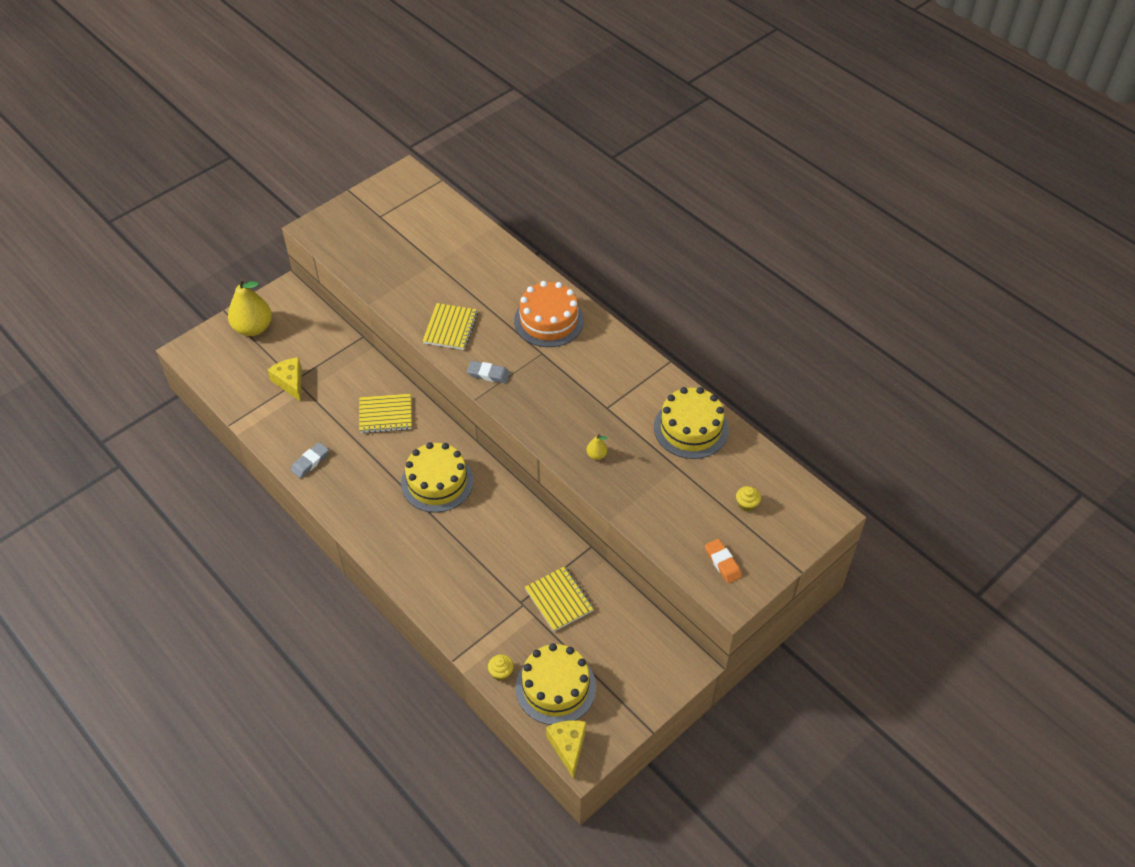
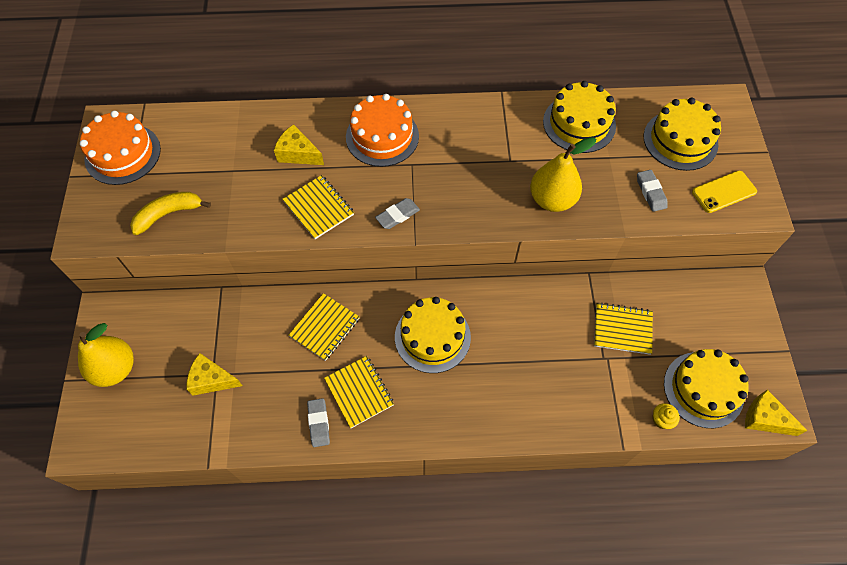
camera: 50 degrees left, 10 degrees up
yellow pear [587,434,607,460] -> yellow pear [530,137,596,212], size x2.34
orange eraser [705,539,742,583] -> yellow phone [692,171,757,213]
yellow cupcake [736,486,761,512] -> yellow cake [644,98,721,171]
none -> orange cake [80,111,161,185]
none -> yellow banana [130,192,211,235]
none -> yellow cheese [274,124,324,165]
none -> yellow notebook [324,356,394,428]
none -> grey eraser [637,170,668,212]

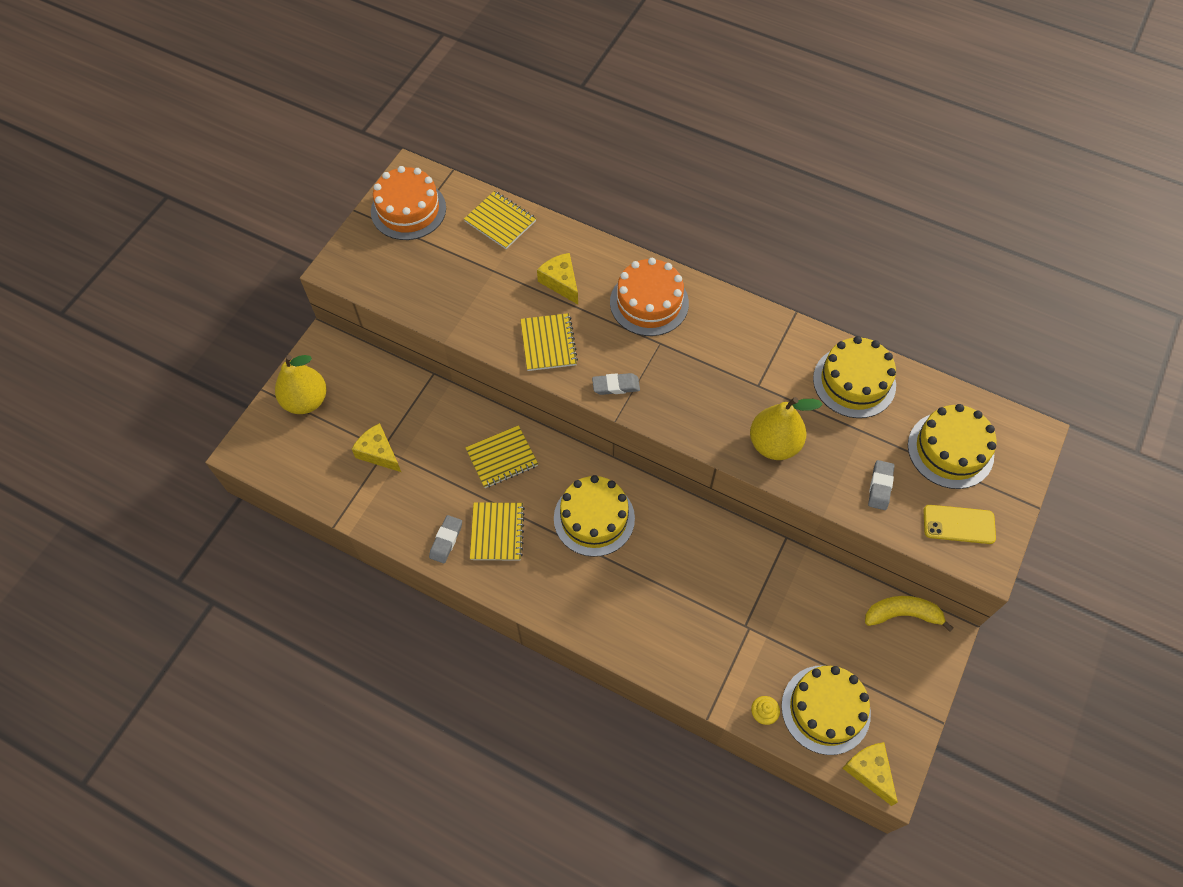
camera: 30 degrees right, 0 degrees up
yellow banana [130,192,211,235] -> yellow banana moved to [865,596,954,632]
yellow notebook [594,303,653,355] -> yellow notebook moved to [464,191,536,249]

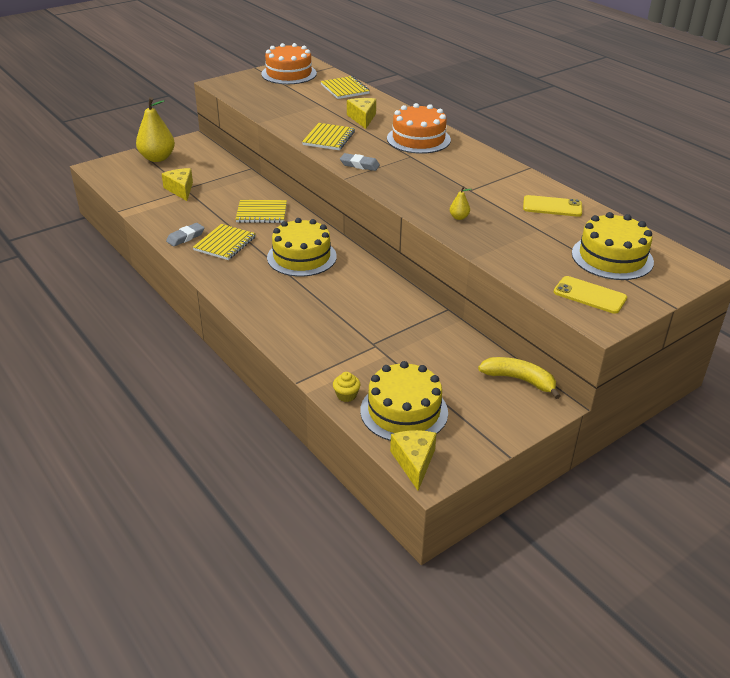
camera: 25 degrees right, 25 degrees down
yellow pear [750,397,823,460] -> yellow pear [450,186,472,220], size x0.43
yellow cake [813,336,896,418] -> yellow phone [523,195,582,217]
grey eraser [868,460,895,510] -> none

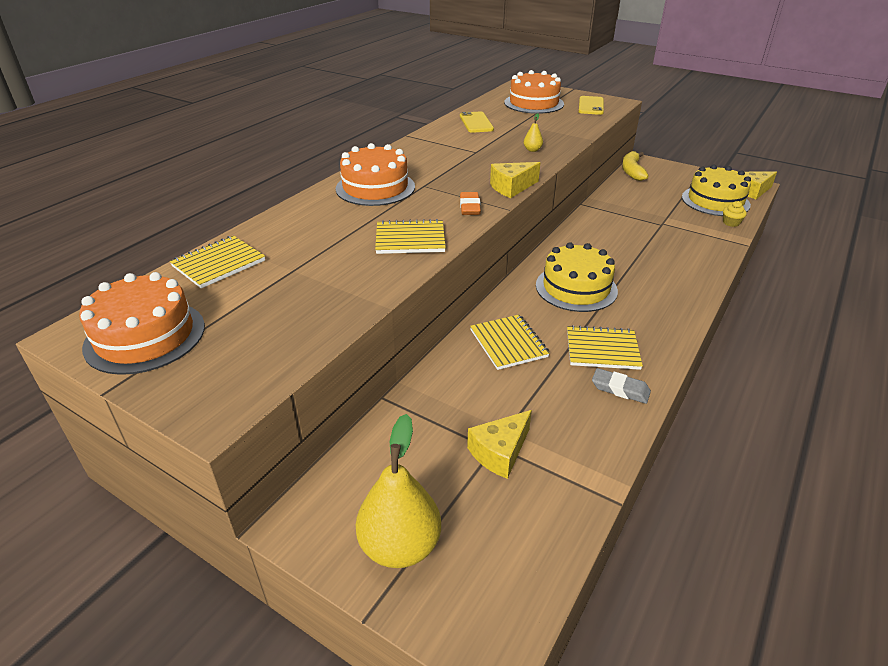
camera: 110 degrees left, 0 degrees up
grey eraser [340,153,380,171] -> orange eraser [460,192,481,215]
yellow cheese [347,98,376,129] -> yellow cheese moved to [490,162,541,198]
yellow cake [572,212,654,280] -> orange cake [504,70,564,114]

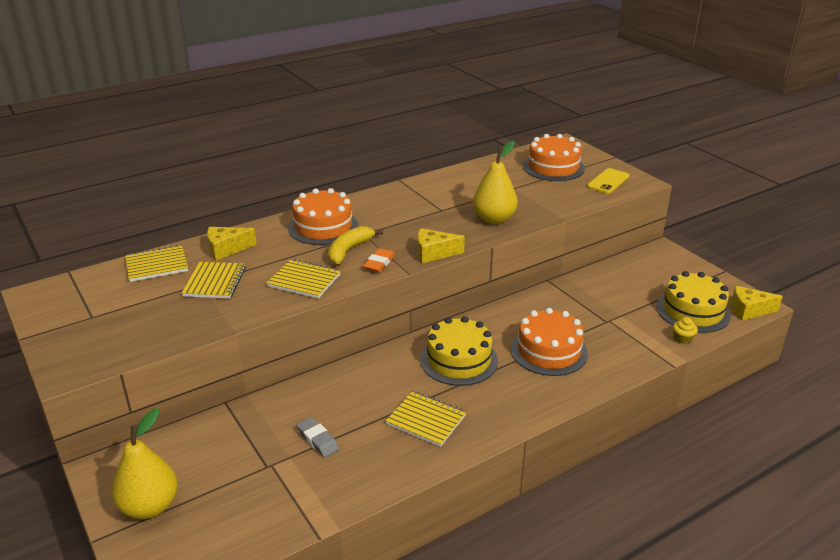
camera: 25 degrees right, 5 degrees down
orange cake [79,272,205,375] -> orange cake moved to [511,308,588,376]
yellow phone [460,111,494,133] -> none
yellow cheese [467,410,532,479] -> yellow cheese moved to [207,227,257,261]
yellow notebook [470,315,550,370] -> yellow notebook moved to [181,262,246,299]
yellow pear [524,113,543,152] -> yellow pear [473,141,518,224], size x2.34
grey eraser [592,368,651,404] -> grey eraser moved to [297,417,339,457]
yellow banana [622,151,649,181] -> yellow banana moved to [328,226,383,265]

